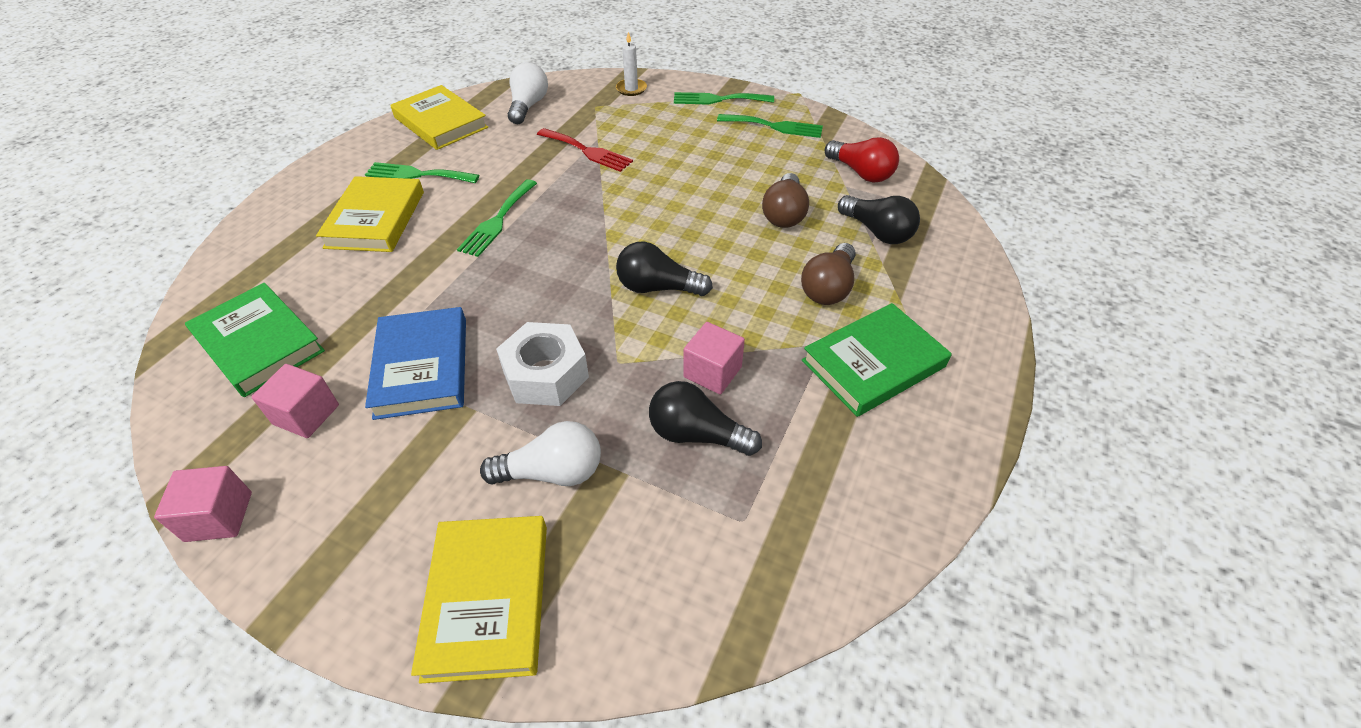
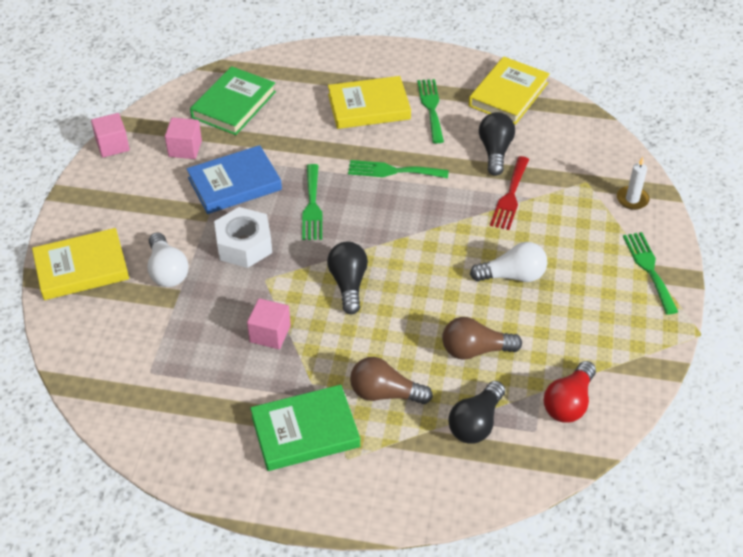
camera: 75 degrees right, 0 degrees up
white light bulb [508,62,548,124] -> white light bulb moved to [470,242,547,282]
black light bulb [649,381,762,456] -> black light bulb moved to [479,112,515,176]
green fork [717,114,823,138] -> green fork moved to [302,164,322,240]
green book [802,303,952,417] -> green book turned 60 degrees counterclockwise [250,385,360,471]

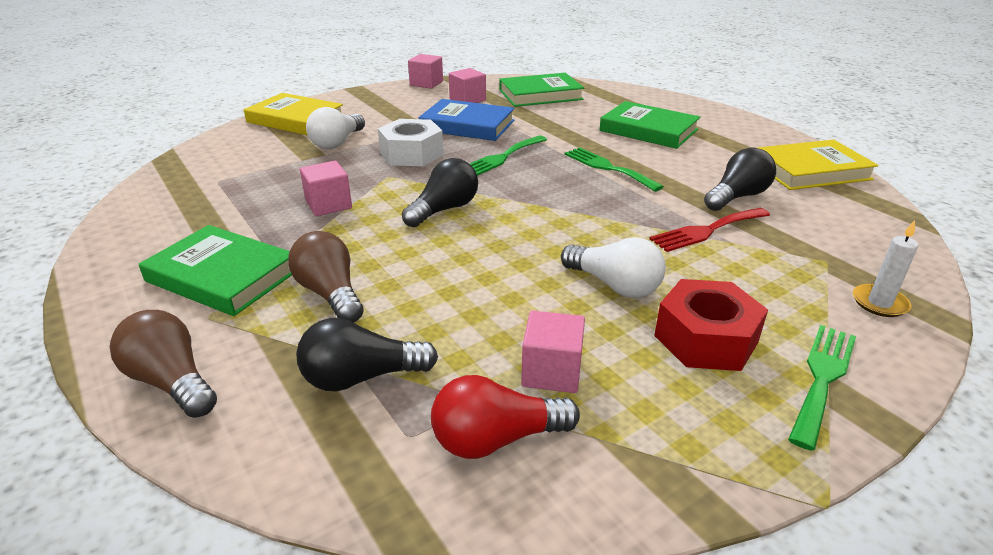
camera: 45 degrees right, 15 degrees down
yellow book [328,76,411,129] -> green book [600,101,700,149]
green fork [417,79,444,143] -> none
brown light bulb [442,317,522,360] -> brown light bulb moved to [110,310,217,418]
none -> pink cube [521,311,585,393]
none -> red nut [654,279,768,371]

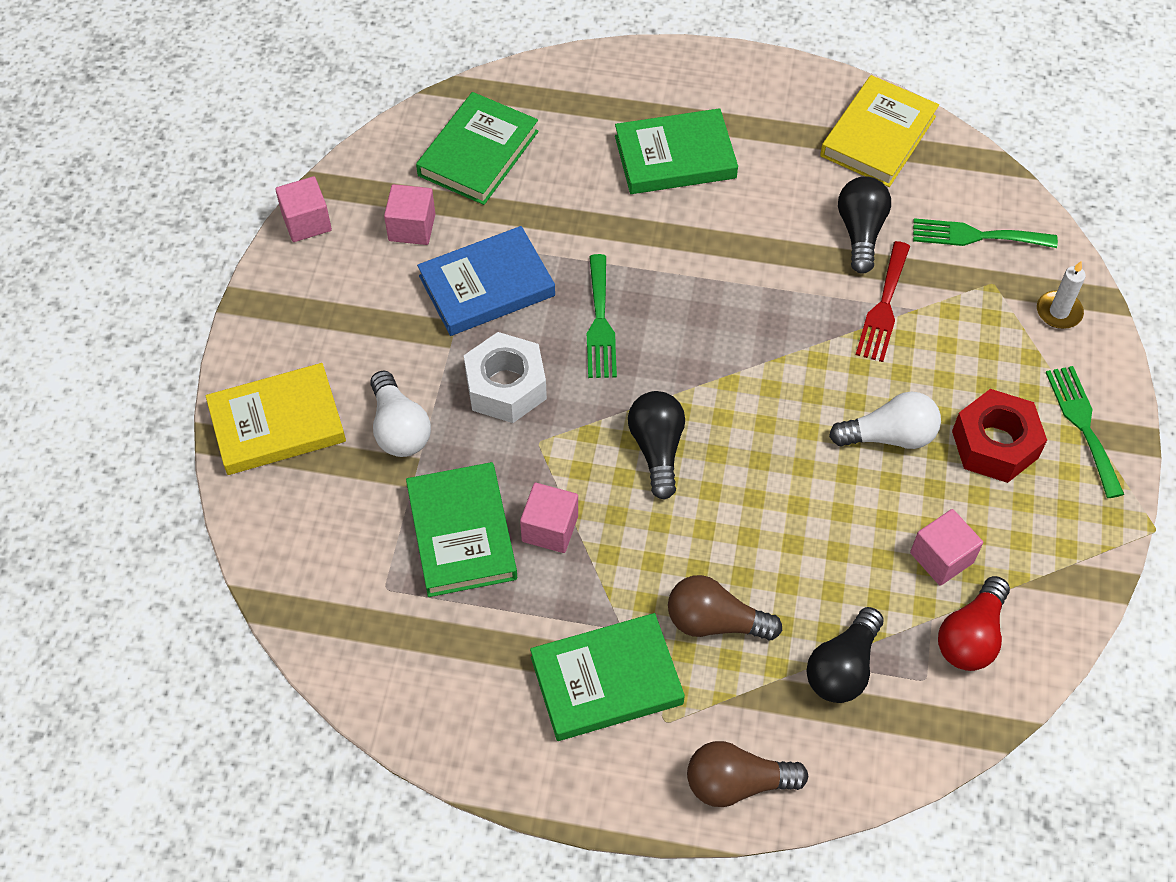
camera: 45 degrees left, 25 degrees up
green fork [564,147,664,192] -> green fork moved to [913,218,1058,248]
none -> green book [406,462,517,597]

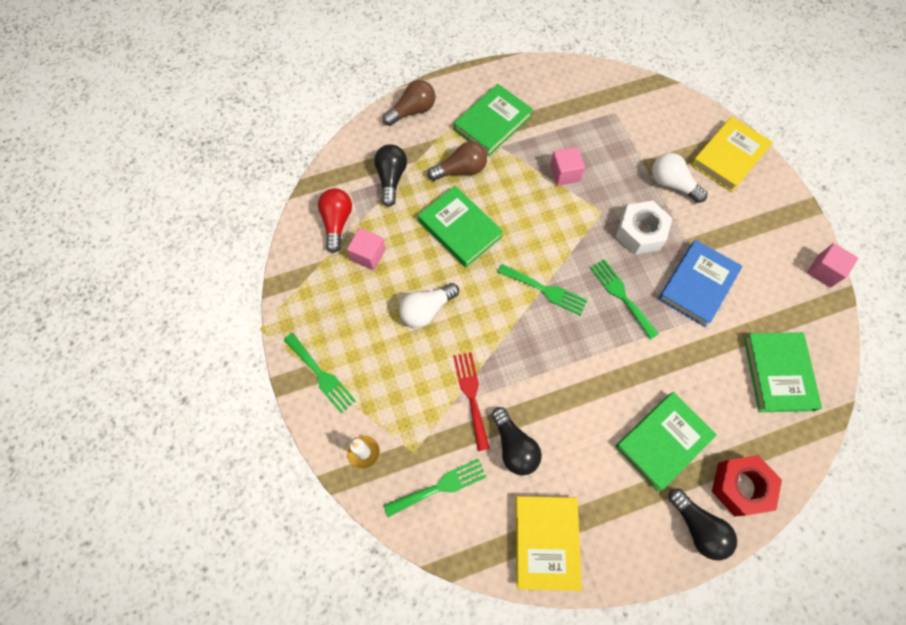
camera: 150 degrees right, 10 degrees up
pink cube [384,184,435,245] -> none
green book [406,462,517,597] -> green book moved to [418,186,503,267]
black light bulb [628,391,685,500] -> black light bulb moved to [668,489,737,560]
red nut [952,389,1047,483] -> red nut moved to [712,455,782,517]
none -> green fork [497,264,588,315]

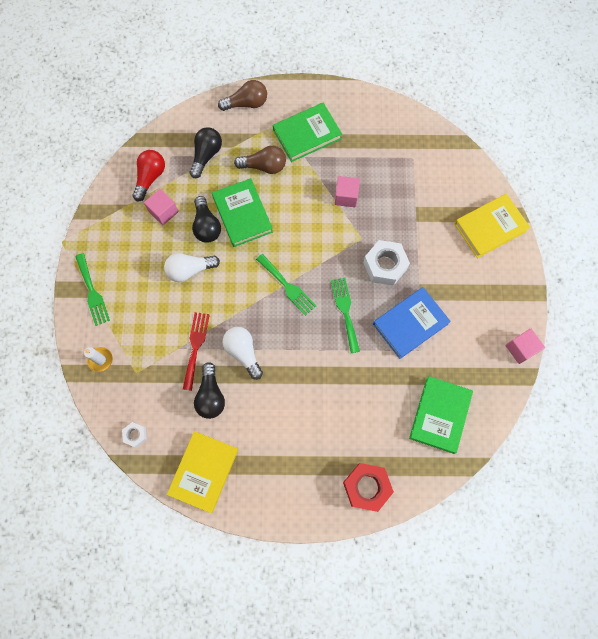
camera: 20 degrees right, 5 degrees up
green fork [384,458,487,517] -> none
green book [615,392,717,491] -> none
white light bulb [652,153,708,203] -> white light bulb moved to [223,327,263,380]
black light bulb [668,489,737,560] -> black light bulb moved to [192,196,221,243]
none -> white nut [122,422,147,448]

